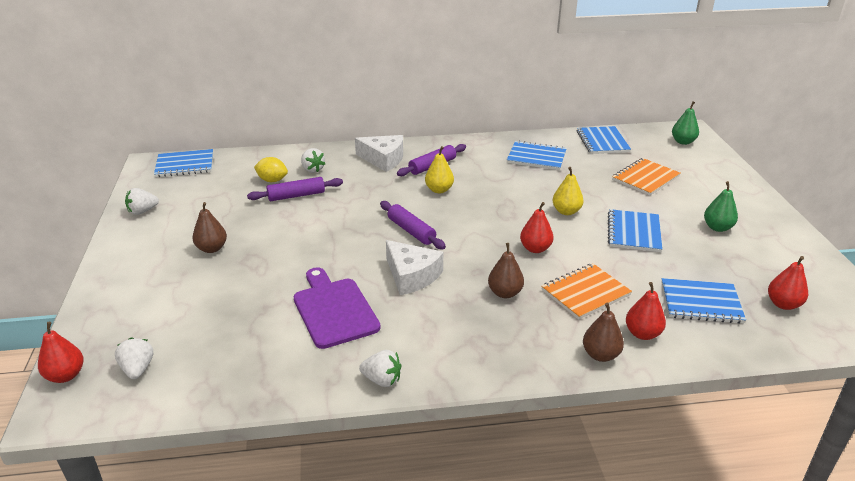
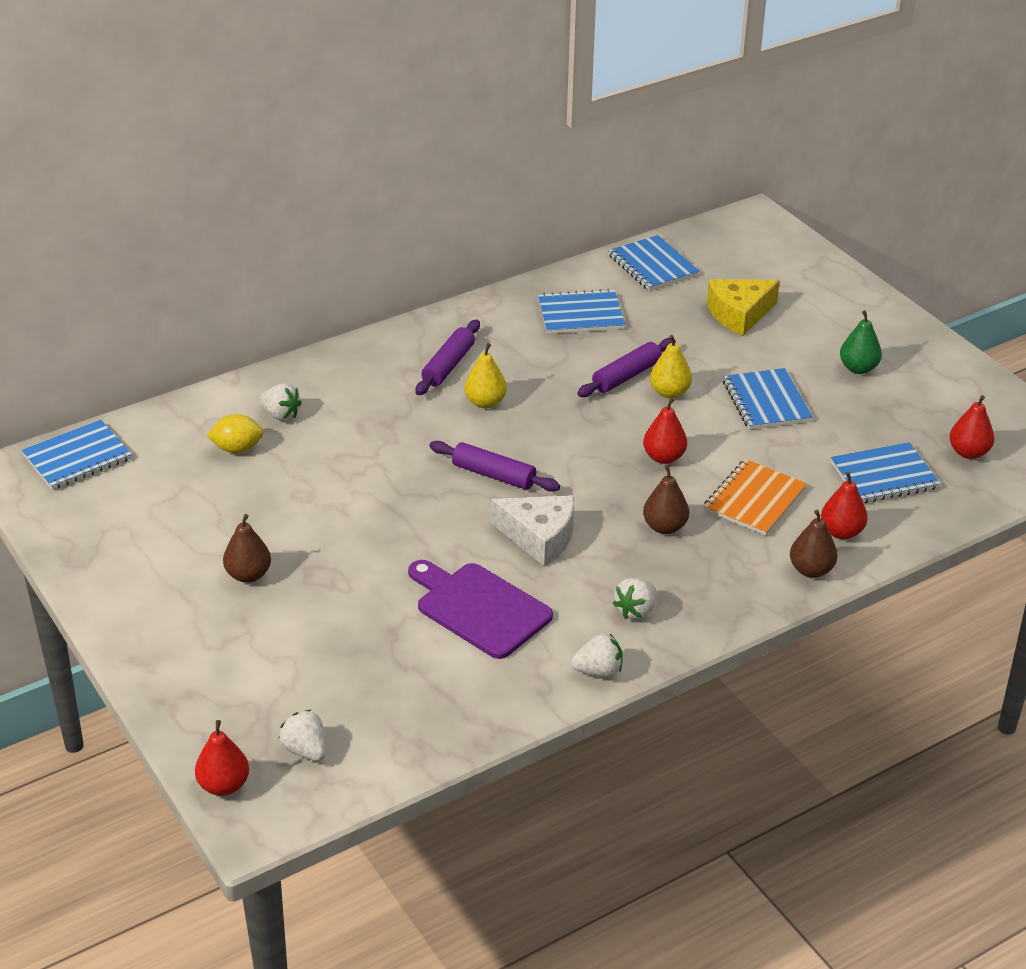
camera: 25 degrees left, 5 degrees up
white strawberry [125,188,159,215] -> white strawberry moved to [613,578,656,620]
purple rolling pin [247,177,343,201] -> purple rolling pin moved to [577,338,676,397]
white cheese [355,135,403,172] -> none
orange notebook [612,158,680,196] -> yellow cheese [707,279,780,336]
green pear [672,102,699,145] -> none

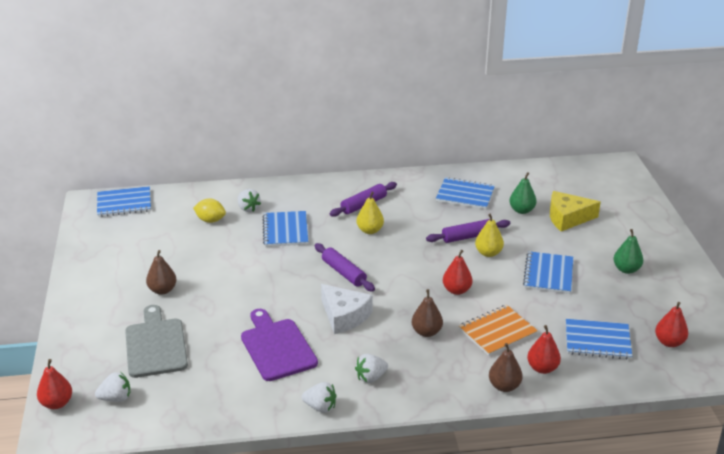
camera: 25 degrees right, 5 degrees down
white strawberry [279,710,326,761] -> white strawberry turned 90 degrees clockwise [95,372,130,402]
blue notebook [608,235,700,291] -> blue notebook moved to [263,211,308,247]
none -> grey cutting board [125,305,188,378]
none -> green pear [509,172,536,214]

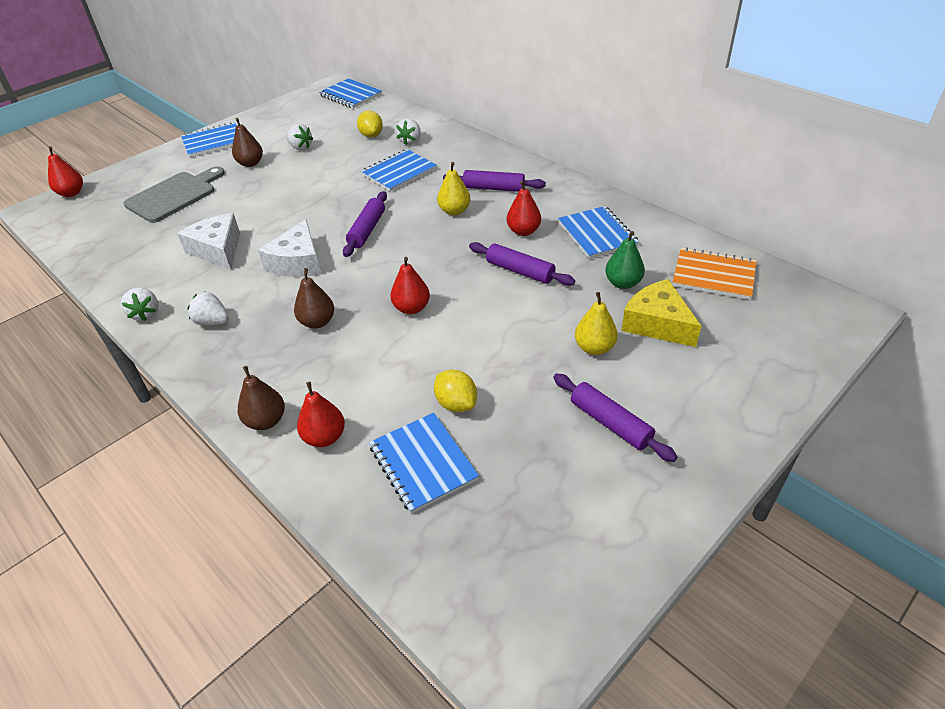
camera: 55 degrees right, 10 degrees up
white strawberry [95,372,130,402] -> white strawberry moved to [286,124,313,150]
purple cutting board [241,309,318,381] -> white cheese [177,213,240,270]
orange notebook [459,305,538,356] -> orange notebook moved to [672,247,757,300]
yellow pear [475,214,504,257] -> yellow pear moved to [575,292,618,355]
blue notebook [523,251,573,294] -> blue notebook moved to [181,122,237,157]
green pear [613,229,643,274] -> purple rolling pin [553,373,677,462]
red pear [655,302,688,347] -> red pear moved to [507,181,541,236]
none -> yellow lemon [434,369,477,412]

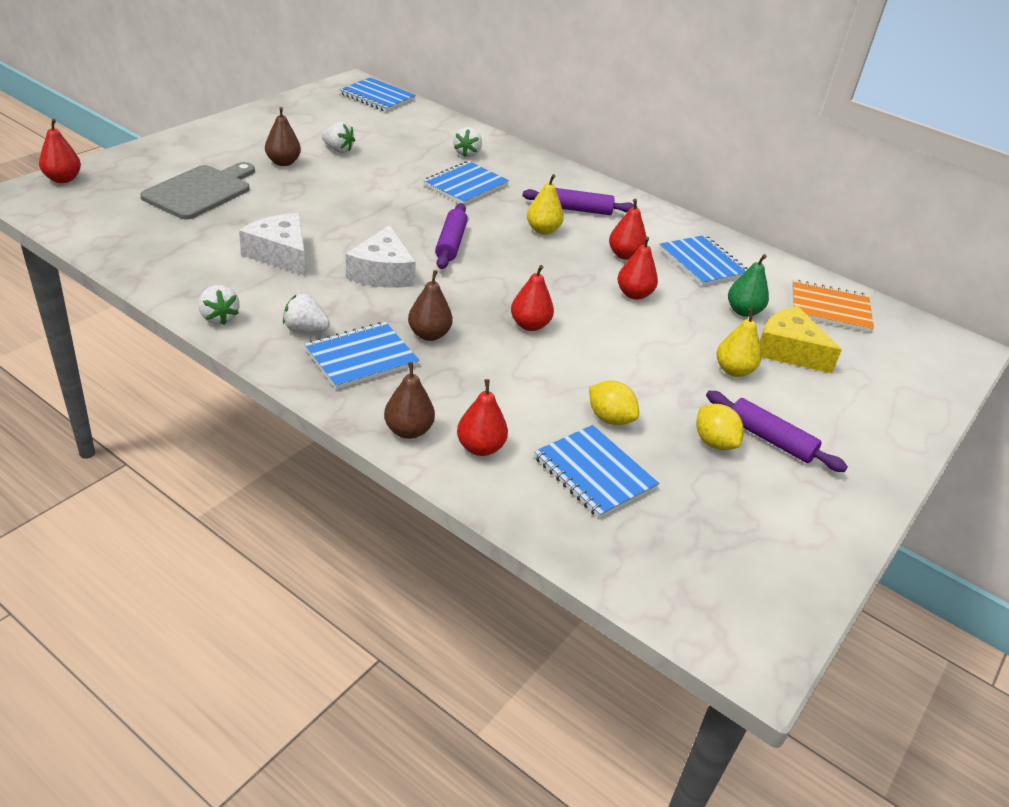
camera: 15 degrees left, 5 degrees down
blue notebook [181,122,237,157] -> blue notebook moved to [304,322,419,389]
yellow lemon [357,110,383,138] -> yellow lemon moved to [696,404,744,450]
purple rolling pin [469,242,575,286] -> red pear [618,237,658,300]

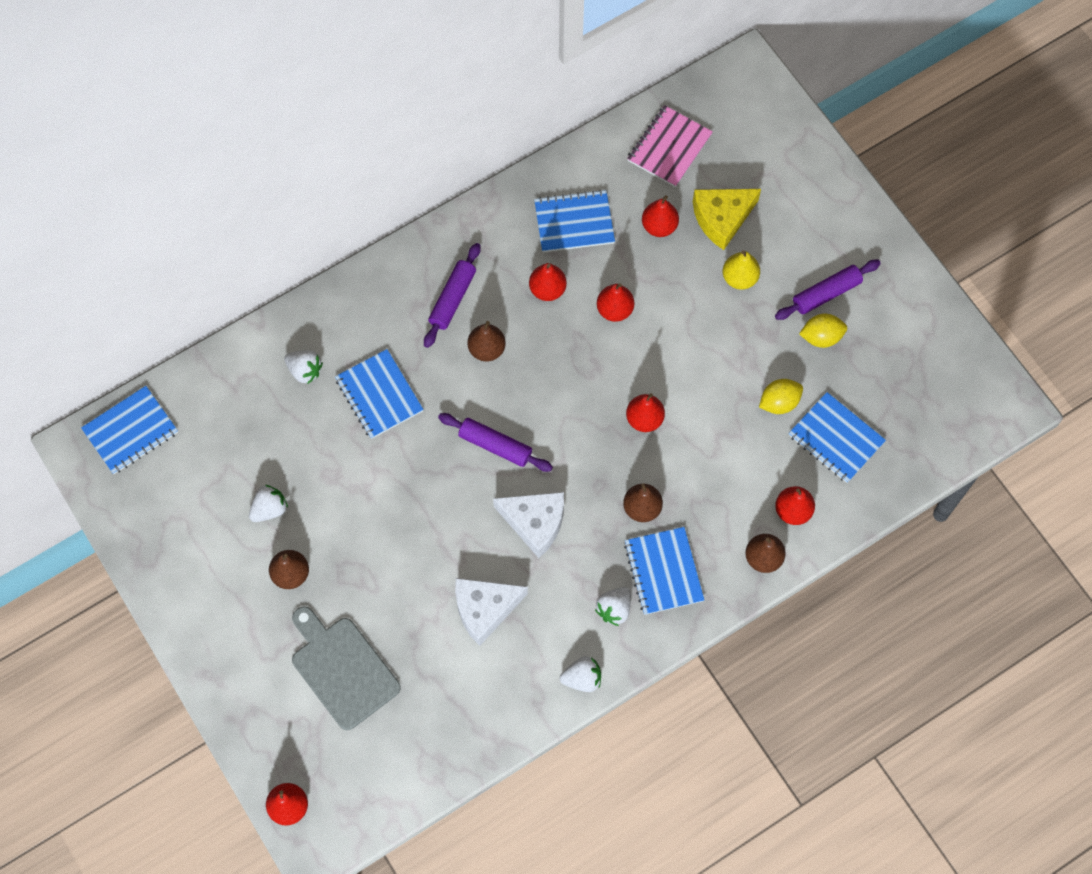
camera: 65 degrees left, 30 degrees up
yellow pear [527,174,564,235] -> brown pear [467,321,506,362]
blue notebook [534,425,659,518] -> blue notebook turned 60 degrees clockwise [789,392,886,483]
green pear [728,254,769,317] -> red pear [642,195,679,237]
orange notebook [792,280,874,332] -> pink notebook [627,105,713,187]

